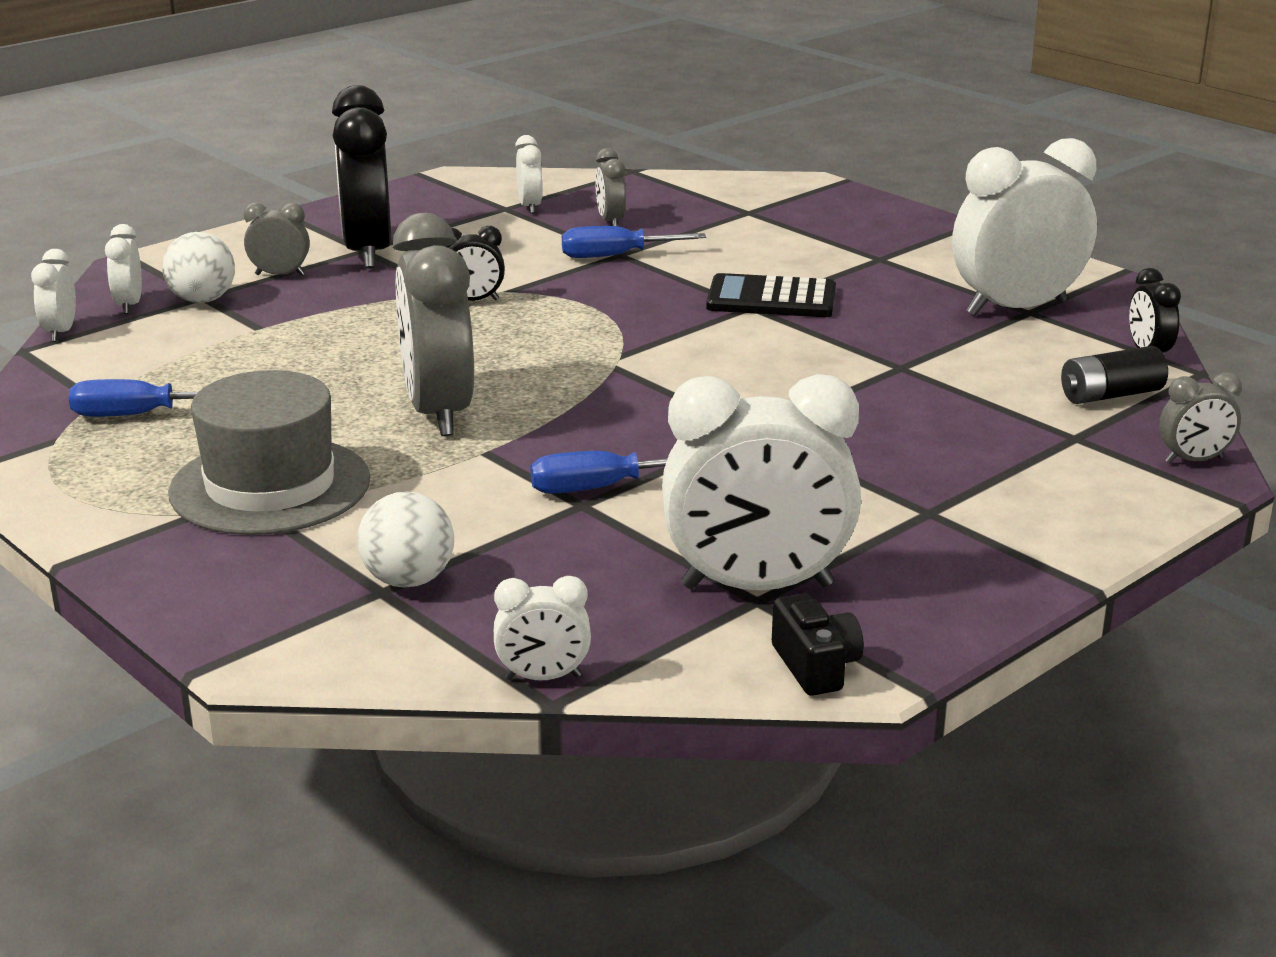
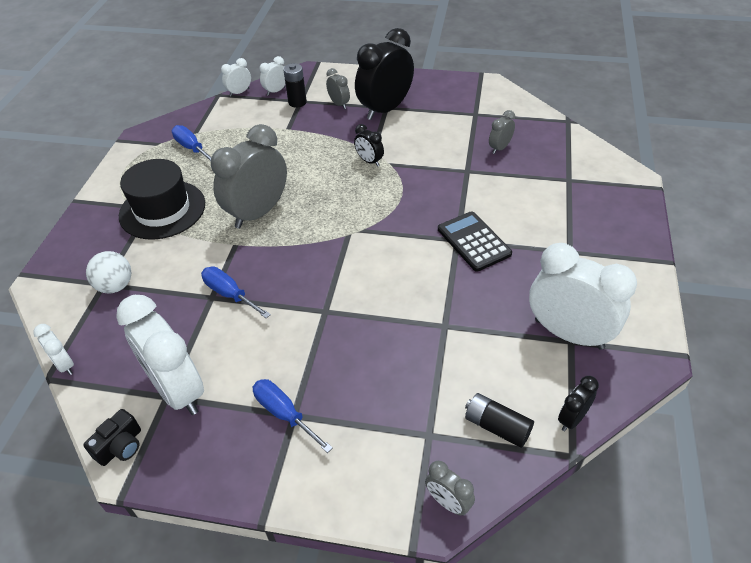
camera: 55 degrees right, 20 degrees up
white ball [162,232,235,303] -> black battery [283,63,307,108]
grey hat [168,370,371,535] -> black hat [119,159,205,240]
white clock [515,135,543,214] -> none
blue screwdriver [562,226,706,258] -> blue screwdriver moved to [253,379,333,453]

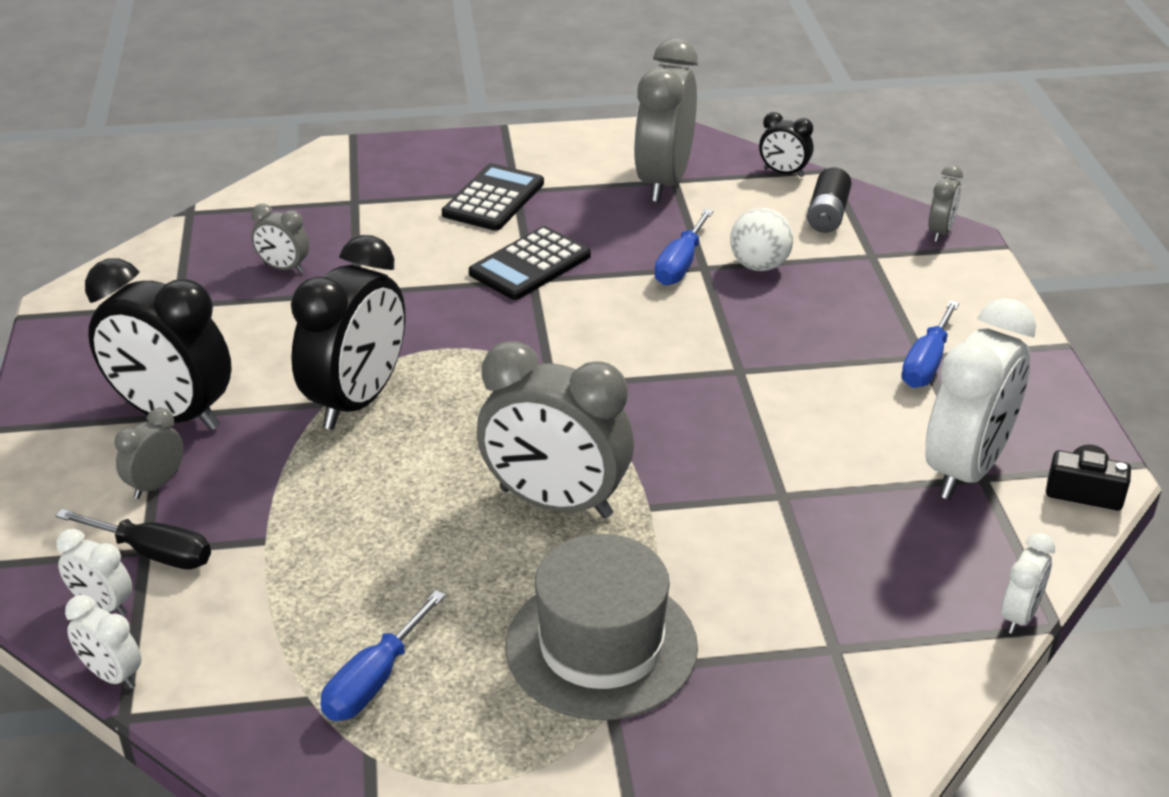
camera: 110 degrees left, 10 degrees down
white ball [86,251,132,293] -> white ball moved to [730,208,793,271]
black hat [119,159,205,240] -> grey hat [506,534,698,720]
blue screwdriver [201,267,271,318] -> blue screwdriver moved to [654,209,713,286]
black battery [283,63,307,108] -> black screwdriver [56,509,211,569]
black clock [354,124,384,167] -> black clock [291,235,405,430], size x2.16
white clock [529,243,637,350] -> grey clock [634,38,698,202]
none -> black calculator [442,163,544,231]

